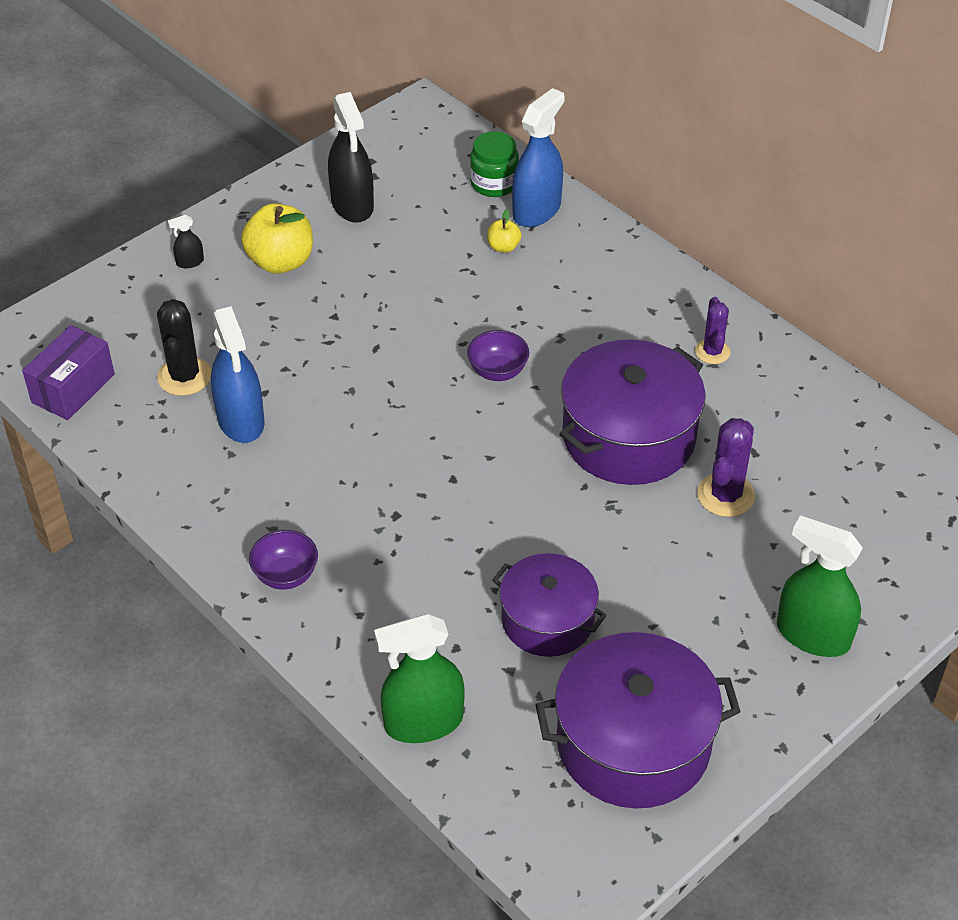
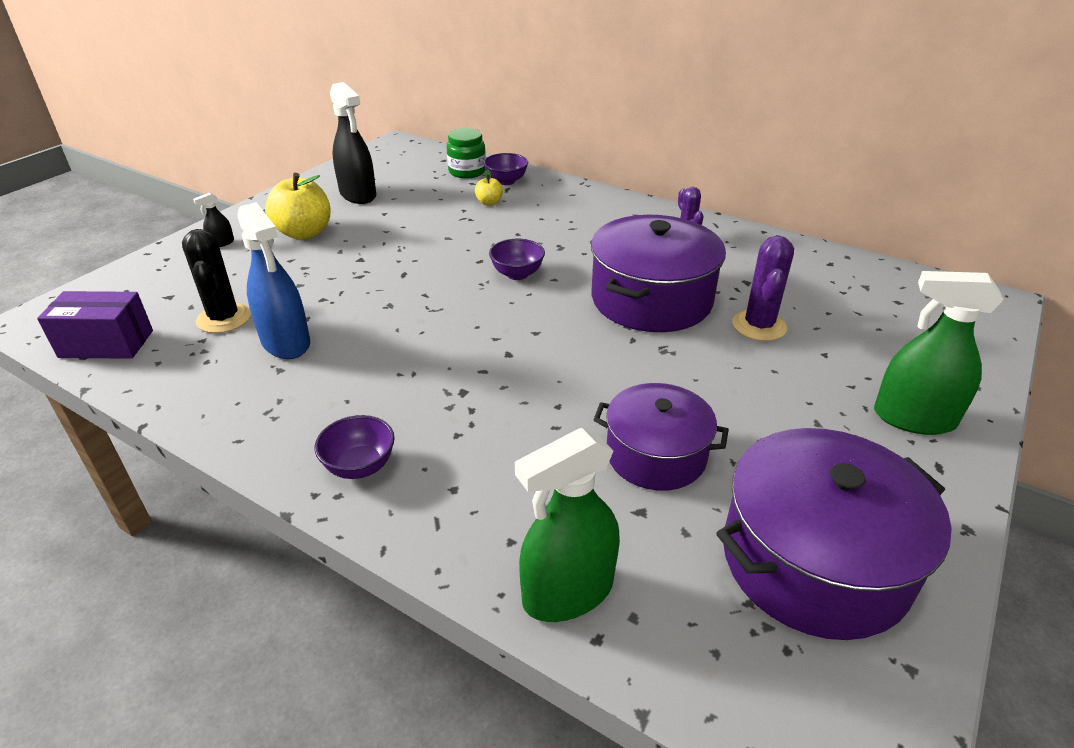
camera: 15 degrees left, 10 degrees down
purple box [22,325,115,420] -> purple box turned 75 degrees clockwise [37,291,153,359]
blue spray bottle [512,88,565,227] -> purple bowl [483,153,528,185]

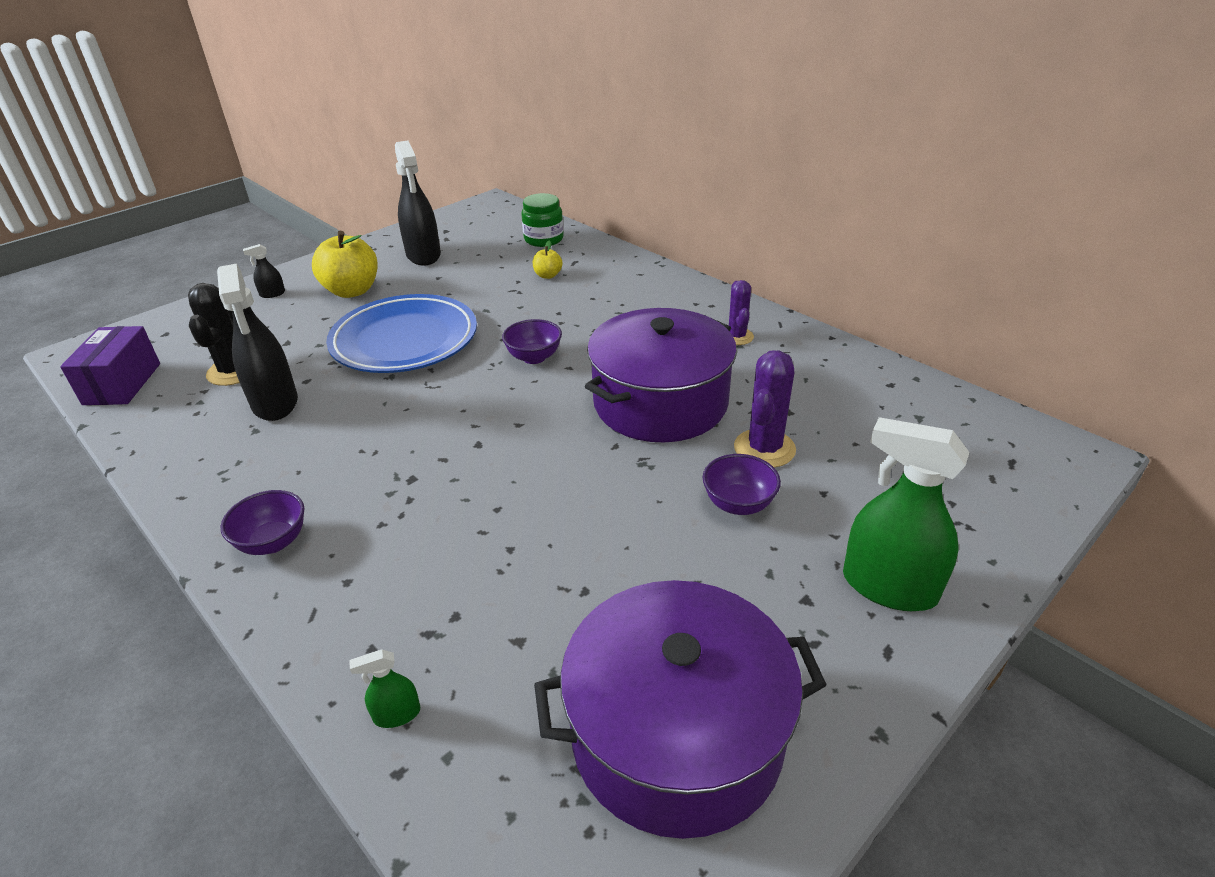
camera: 15 degrees right, 0 degrees up
purple box [37,291,153,359] -> purple box turned 75 degrees clockwise [60,326,160,405]
blue spray bottle [237,202,310,359] -> black spray bottle [217,264,298,421]
purple bowl [483,153,528,185] -> purple bowl moved to [703,454,781,515]
green spray bottle [515,428,620,622] -> green spray bottle [349,649,420,728], size x0.44
purple pot [594,383,729,491] -> none
none -> blue plate [326,294,477,373]

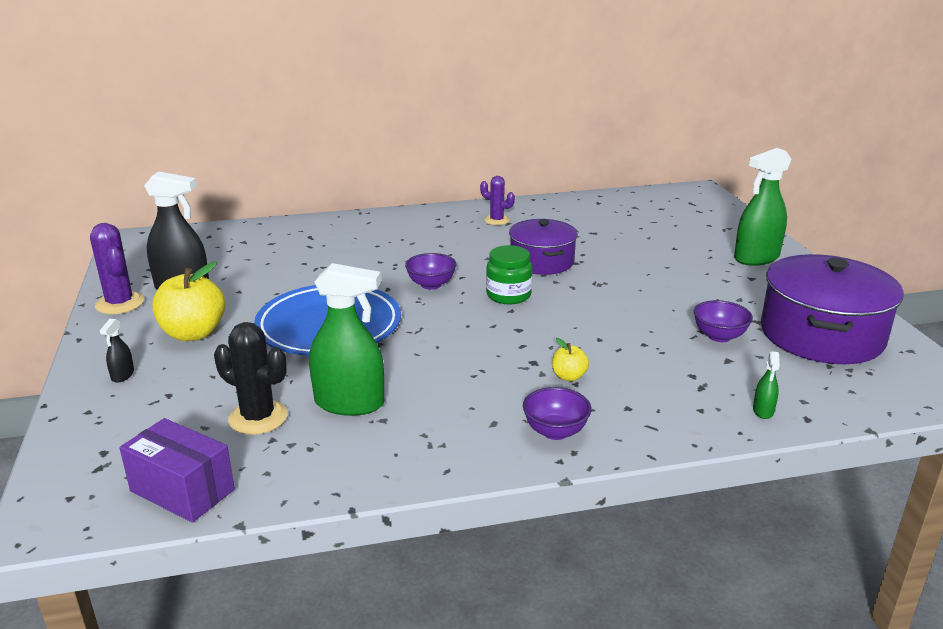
camera: 60 degrees left, 10 degrees down
black spray bottle [217,264,298,421] -> green spray bottle [309,263,384,416]
green jar [521,193,564,247] -> green jar moved to [486,245,532,304]
yellow apple [533,241,562,279] -> yellow apple moved to [552,338,589,381]
purple pot [585,308,737,442] -> purple pot [509,219,578,275], size x0.63
purple bowl [703,454,781,515] -> purple bowl moved to [694,300,753,342]
purple cactus [734,350,796,468] -> purple cactus moved to [90,223,145,314]

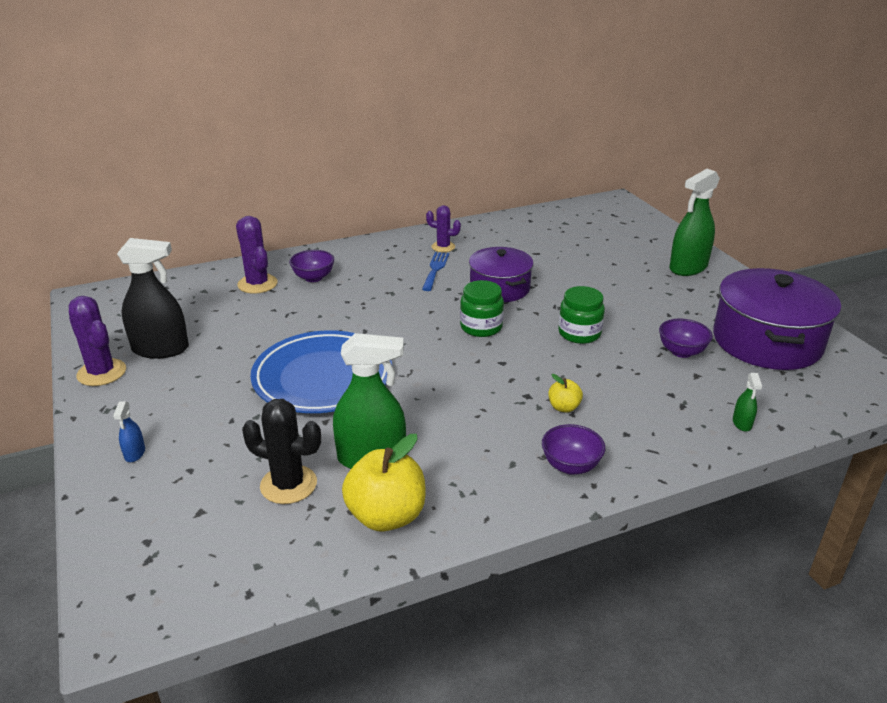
camera: 10 degrees left, 5 degrees up
black spray bottle [100,319,134,383] -> blue spray bottle [113,401,145,462]
purple box [119,418,235,522] -> none
yellow apple [152,261,225,341] -> yellow apple moved to [342,434,426,532]
purple bowl [405,253,456,290] -> purple bowl moved to [289,250,334,282]
none -> purple cactus [236,216,278,294]
none -> blue fork [422,252,449,291]
none -> green jar [558,286,605,344]

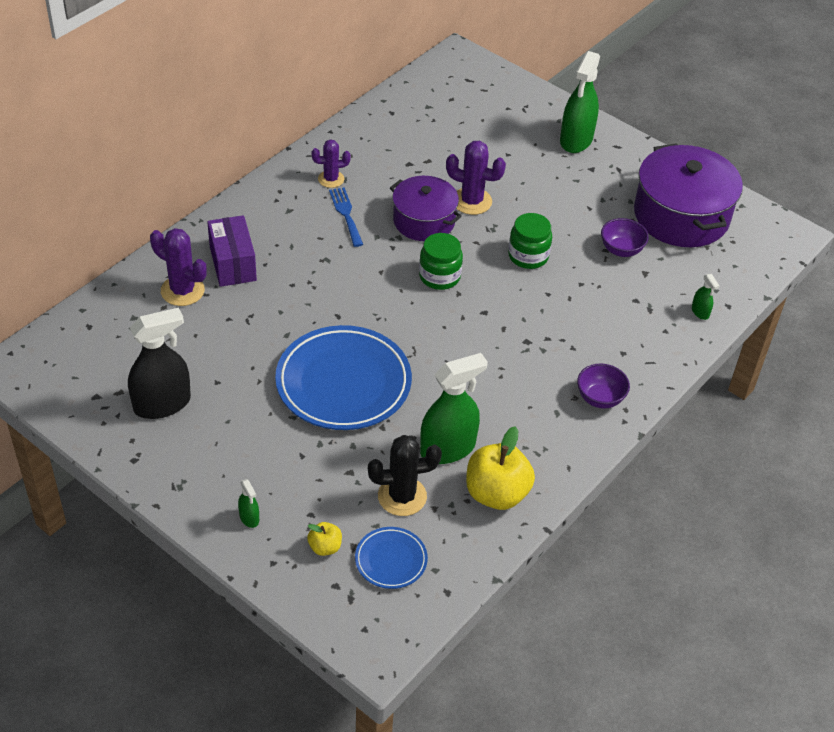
camera: 30 degrees left, 15 degrees up
purple cactus [69,296,126,386] -> purple cactus moved to [446,141,506,215]
blue spray bottle [113,401,145,462] -> green spray bottle [238,479,259,528]
purple bowl [289,250,334,282] -> purple box [207,215,257,287]
yellow apple [548,374,583,412] -> yellow apple moved to [307,522,342,556]
none -> blue plate [355,527,428,589]

